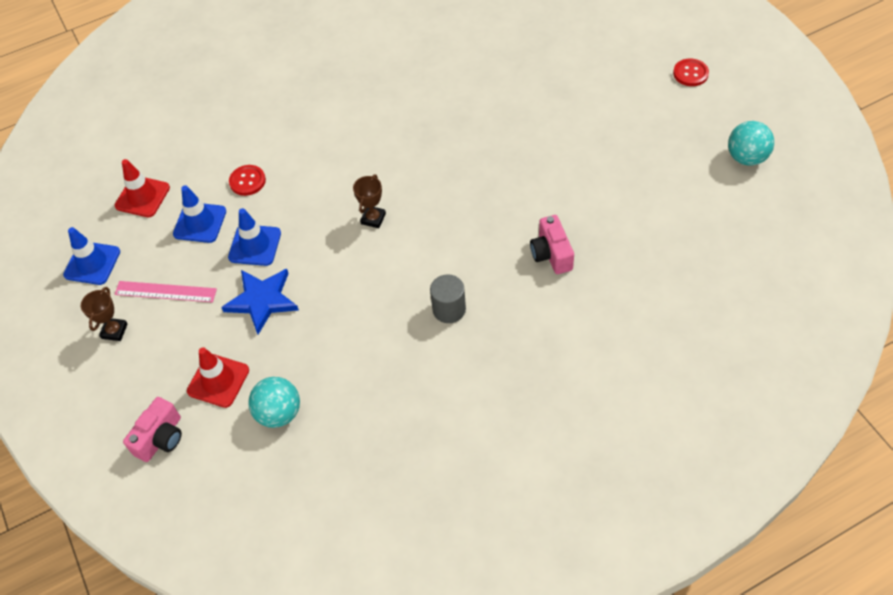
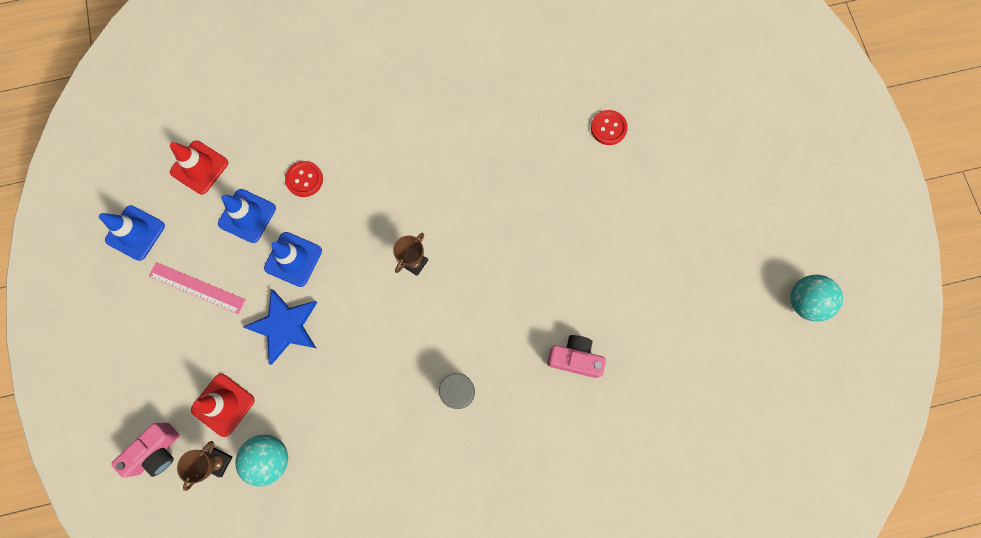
camera: 10 degrees right, 20 degrees up
brown trophy [81,287,128,341] -> brown trophy moved to [177,441,232,491]
pink camera [530,215,574,274] -> pink camera turned 105 degrees clockwise [547,335,606,378]
red button [673,58,709,86] -> red button moved to [591,110,628,145]

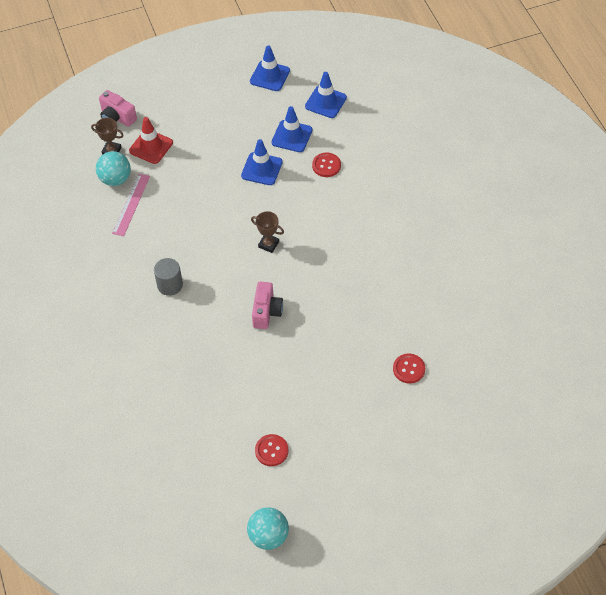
camera: 85 degrees right, 20 degrees down
pink ruler [149,262,246,314] -> pink ruler moved to [112,174,150,236]
red traffic cone [170,141,228,194] -> blue traffic cone [305,72,347,118]
blue star [243,289,317,365] -> none
pink camera [547,335,606,378] -> pink camera moved to [252,282,283,329]
none -> red button [255,434,288,466]

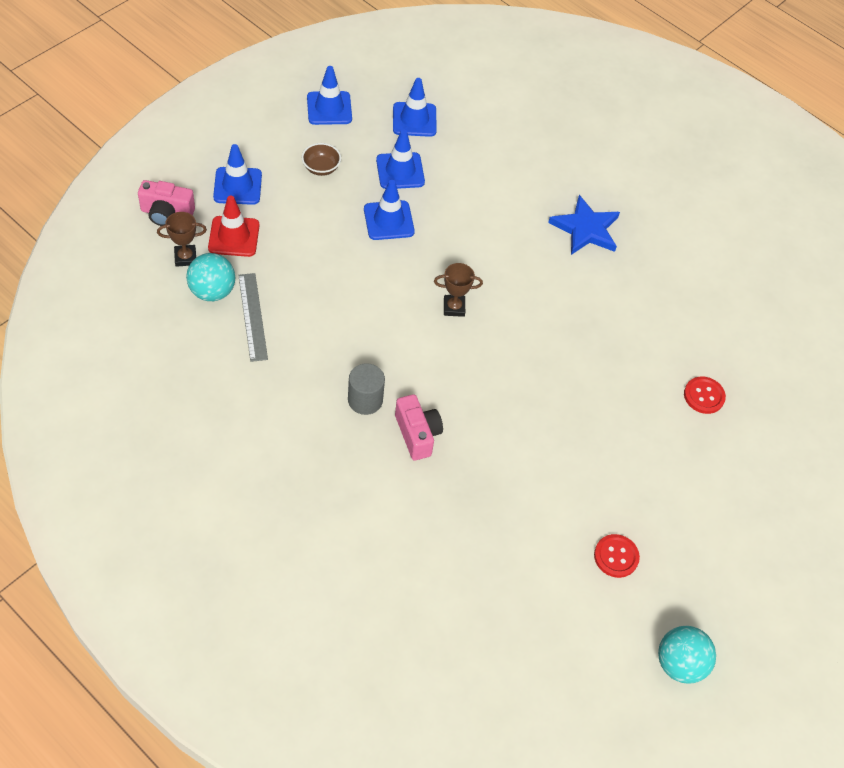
camera: 35 degrees left, 0 degrees up
pink ruler [112,174,150,236] -> grey ruler [238,273,268,362]
pink camera [252,282,283,329] -> pink camera moved to [395,394,443,461]
red button [312,152,341,177] -> none
none -> blue traffic cone [213,144,262,205]
none -> brown bowl [302,143,341,176]
none -> blue star [548,195,620,255]

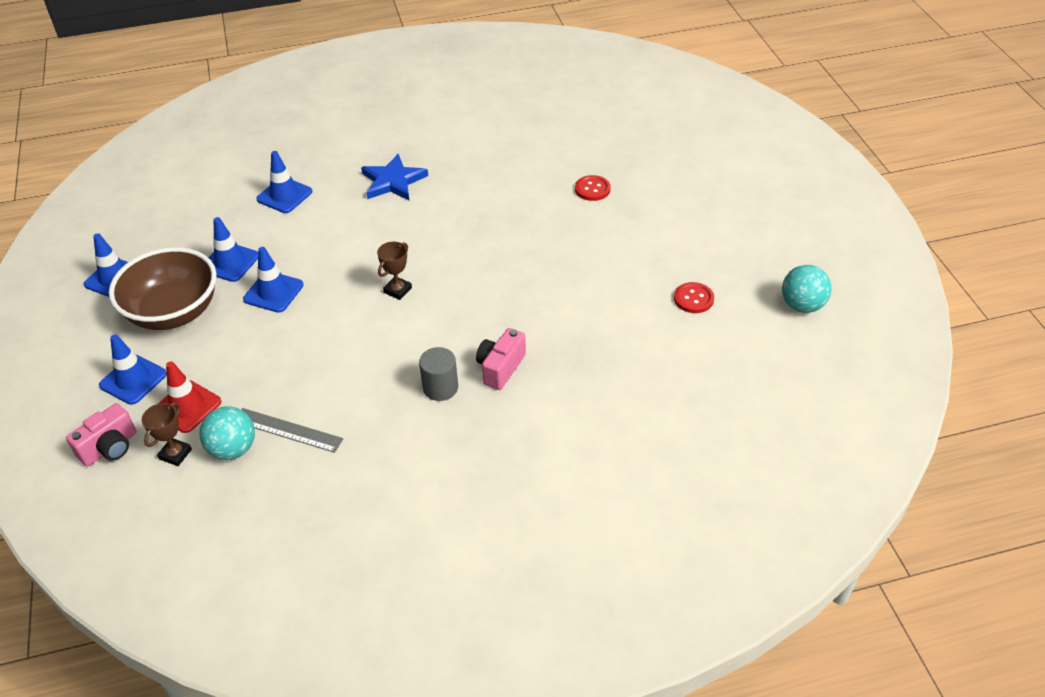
camera: 50 degrees left, 10 degrees down
brown bowl [302,143,341,176] -> brown bowl [109,247,217,330], size x2.47
blue traffic cone [393,78,437,137] -> blue traffic cone moved to [256,151,312,213]
pink camera [395,394,443,461] -> pink camera turned 75 degrees counterclockwise [476,328,526,390]

